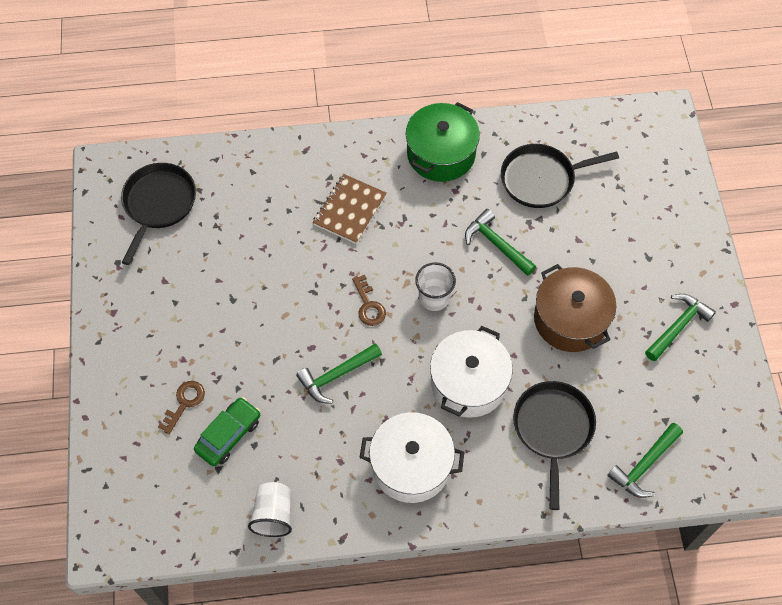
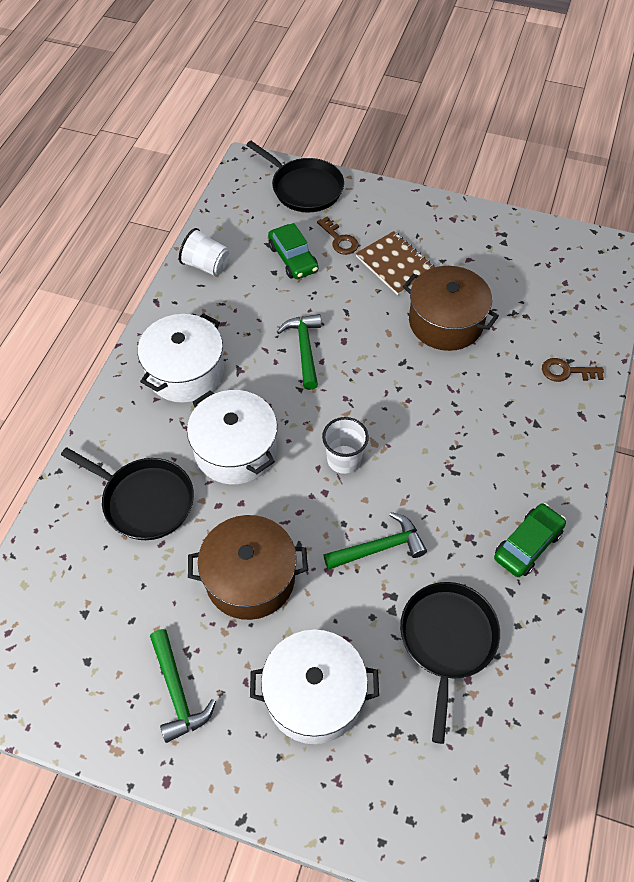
camera: 115 degrees right, 5 degrees down
black pan [121,163,196,265] -> black pan moved to [246,141,344,213]
brown notebook [313,174,387,244] -> brown notebook moved to [356,231,435,295]
brown key [352,275,386,326] -> brown key moved to [542,358,604,382]
green pot [406,102,480,182] -> green car [494,503,566,577]
green hammer [607,423,683,498] -> none
none -> white pot [250,630,379,744]
none -> brown pot [403,266,499,351]

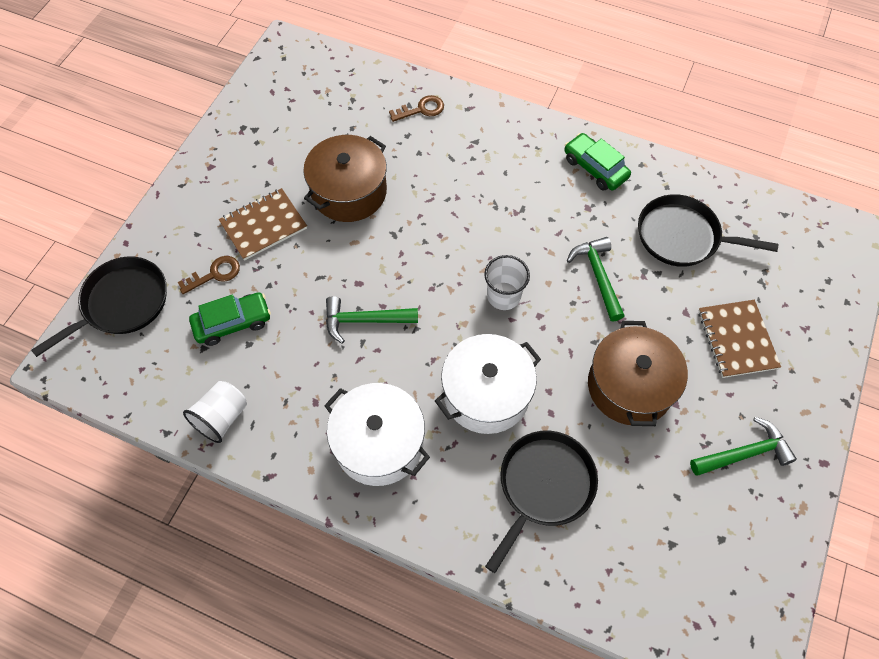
camera: 85 degrees left, 5 degrees up
white pot [250,630,379,744] -> brown notebook [698,300,781,378]
brown key [542,358,604,382] -> brown key turned 120 degrees counterclockwise [389,95,444,122]

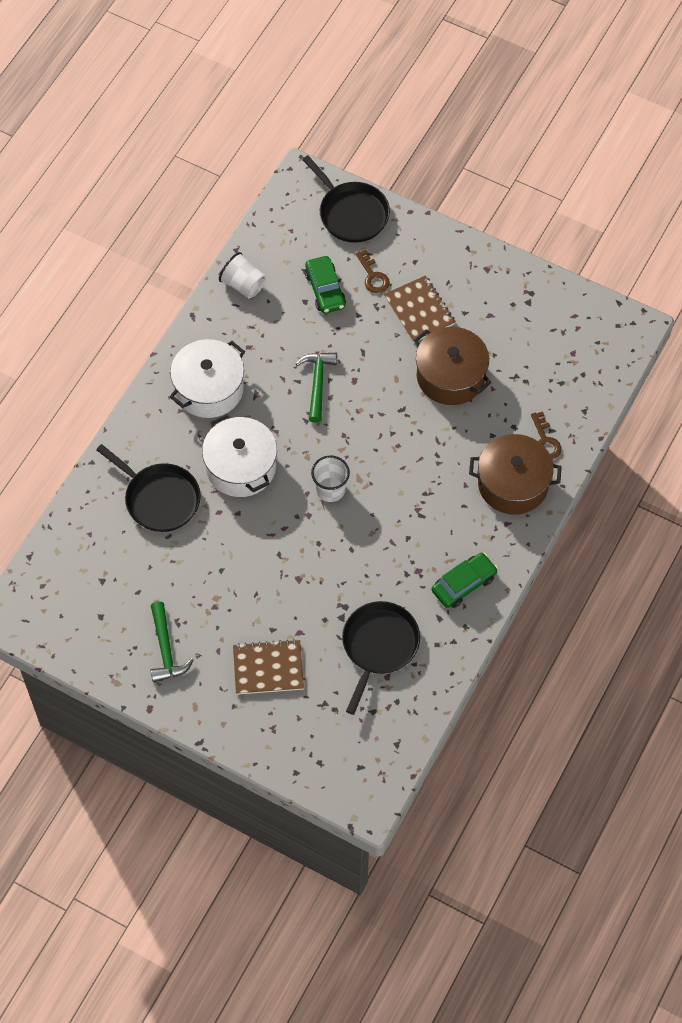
camera: 95 degrees right, 0 degrees up
green hammer [567,237,624,321] -> none
brown pot [588,321,688,426] -> brown pot moved to [469,434,562,515]

